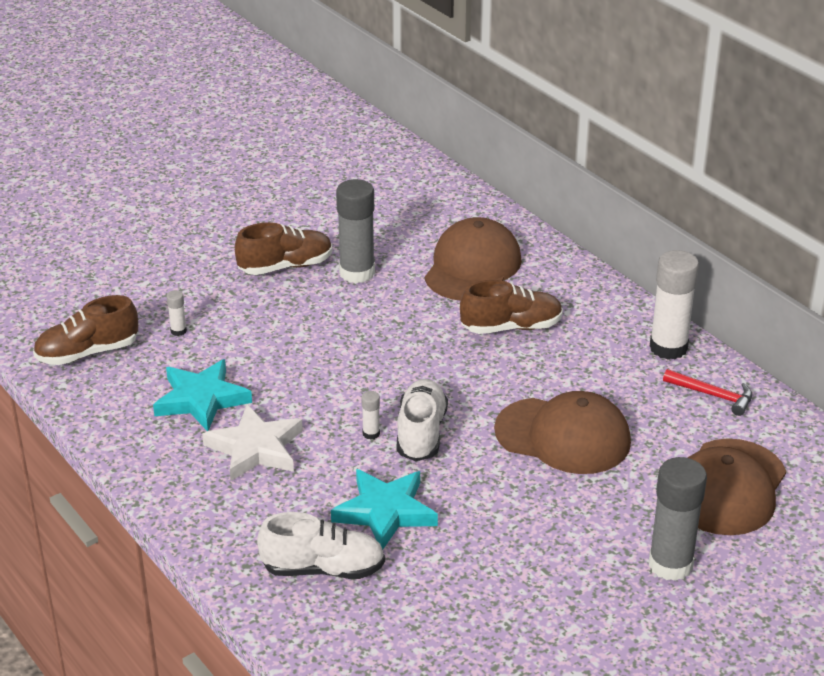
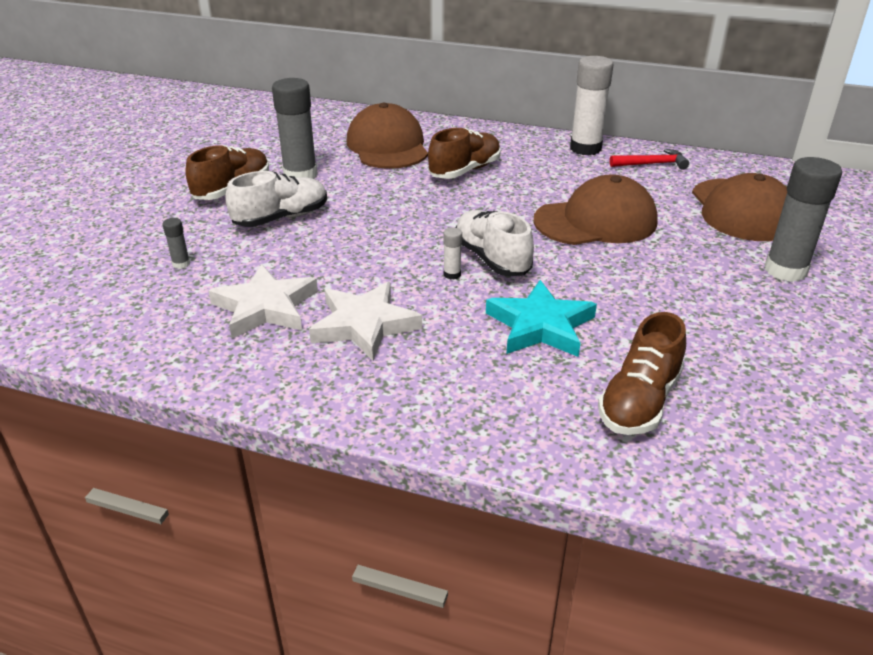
camera: 35 degrees left, 0 degrees up
brown shoe [33,295,138,365] -> brown shoe moved to [598,312,686,435]
turquoise star [153,359,252,431] -> white star [208,264,318,339]
white glue stick [166,290,187,336] -> grey glue stick [162,218,190,269]
white shoe [257,512,385,579] -> white shoe moved to [226,171,327,227]

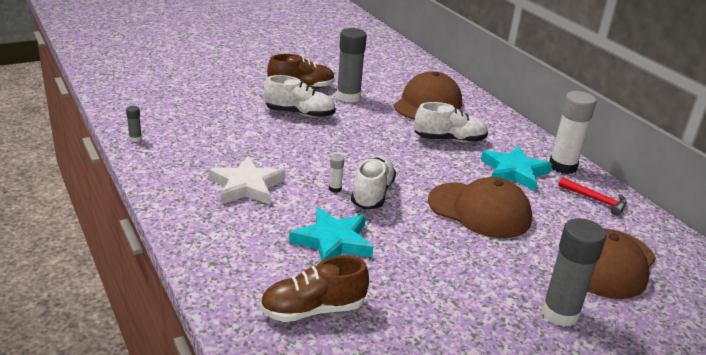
camera: 40 degrees right, 5 degrees down
grey glue stick [162,218,190,269] -> grey glue stick moved to [126,106,142,142]
white star [208,264,318,339] -> none
brown shoe [428,128,501,179] -> white shoe [414,102,488,143]
none -> turquoise star [481,146,552,191]

